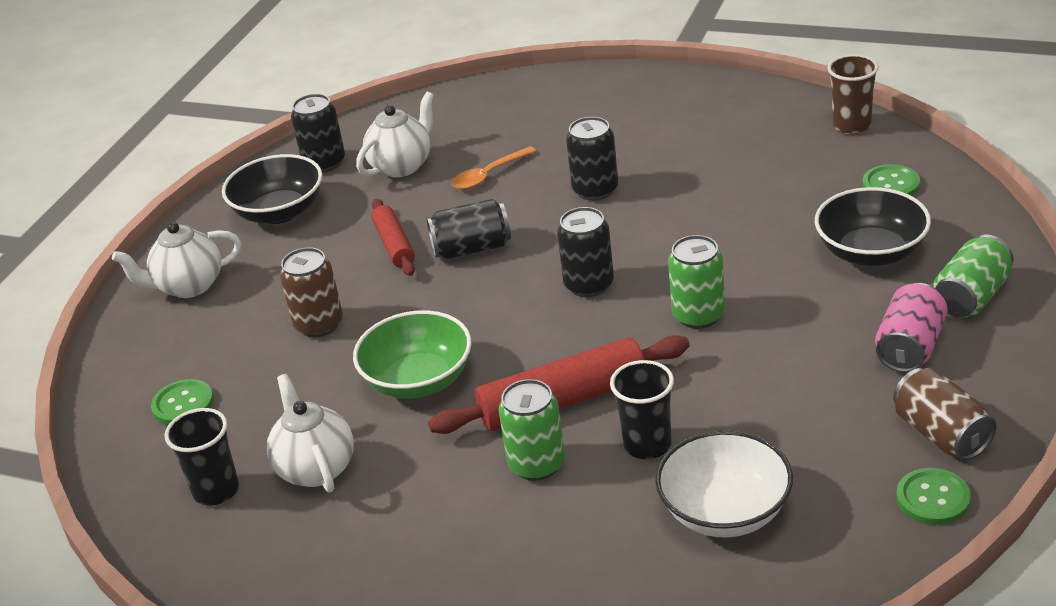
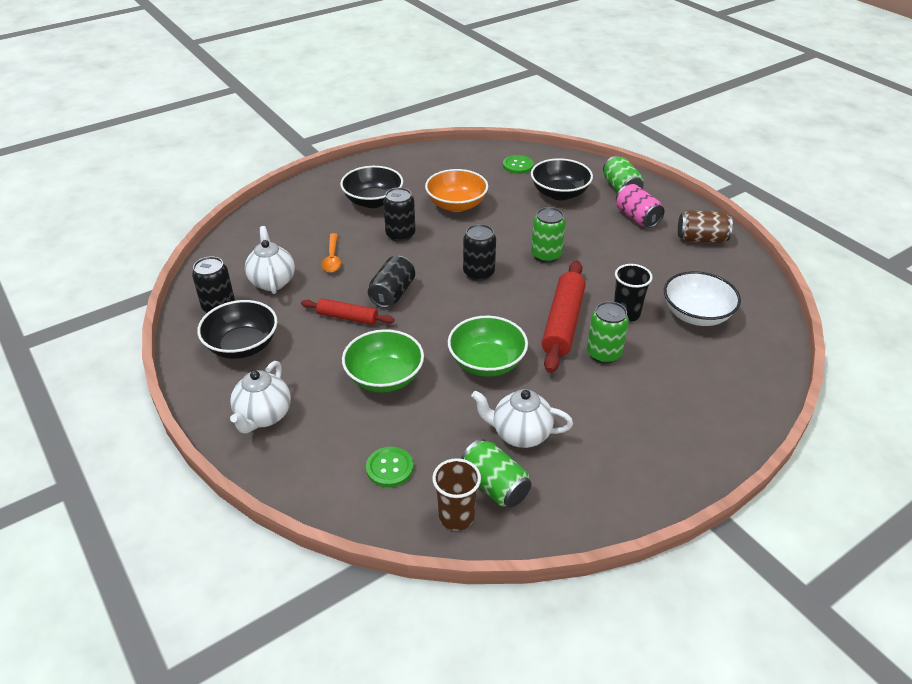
camera: 60 degrees left, 5 degrees up
black cup [165,408,239,506] -> green can [461,439,531,508]
brown can [280,247,343,337] -> green bowl [342,329,424,392]
brown cup [828,54,879,134] -> brown cup moved to [432,458,481,531]
green button [896,468,971,525] -> none
none -> black bowl [340,166,403,208]
none -> orange bowl [425,169,488,212]

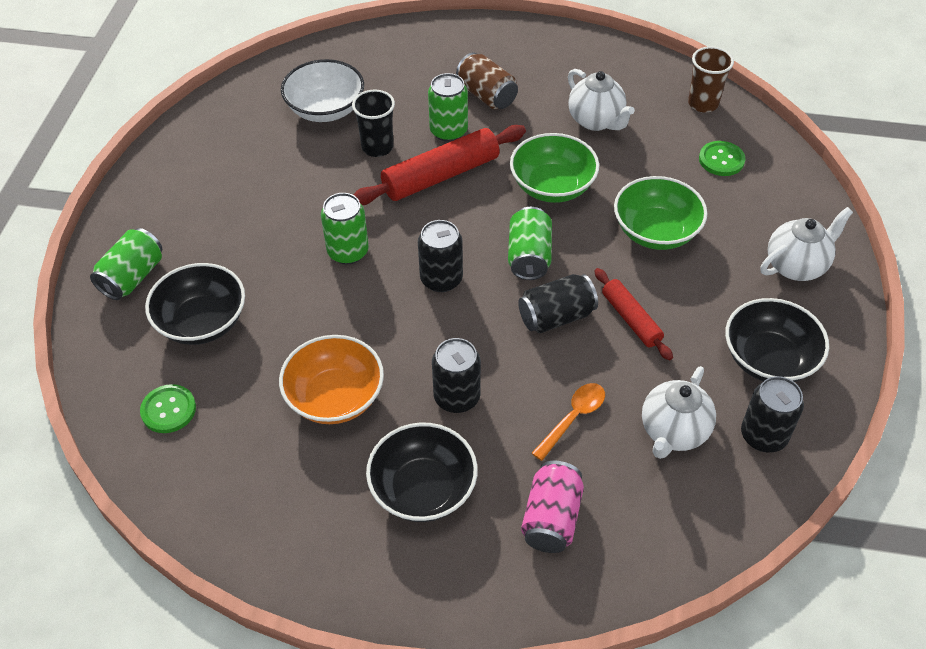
camera: 135 degrees left, 10 degrees up
green can [461,439,531,508] -> green can moved to [508,207,552,280]
pink can [616,184,665,228] -> pink can moved to [521,461,584,553]
brown can [678,210,733,243] -> brown can moved to [456,53,518,109]

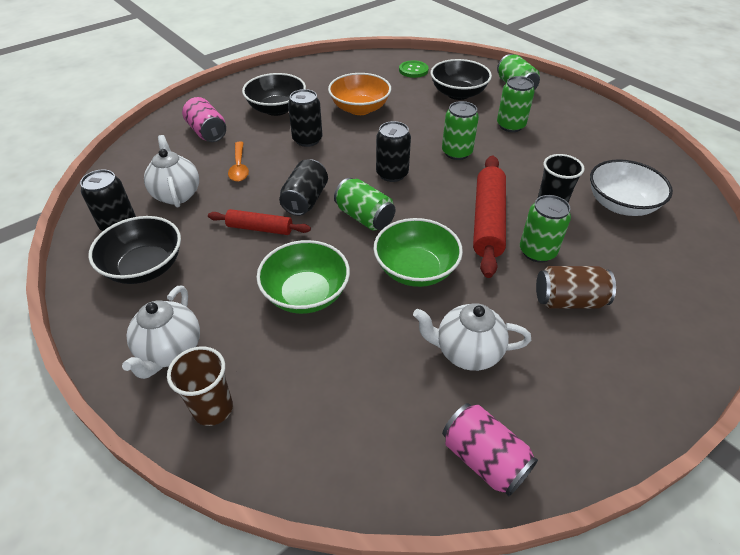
camera: 130 degrees right, 5 degrees down
brown cup [688,46,734,112] -> brown cup moved to [167,346,233,426]
green button [699,141,745,176] -> none
none -> pink can [442,403,538,496]
none -> green can [497,76,535,132]

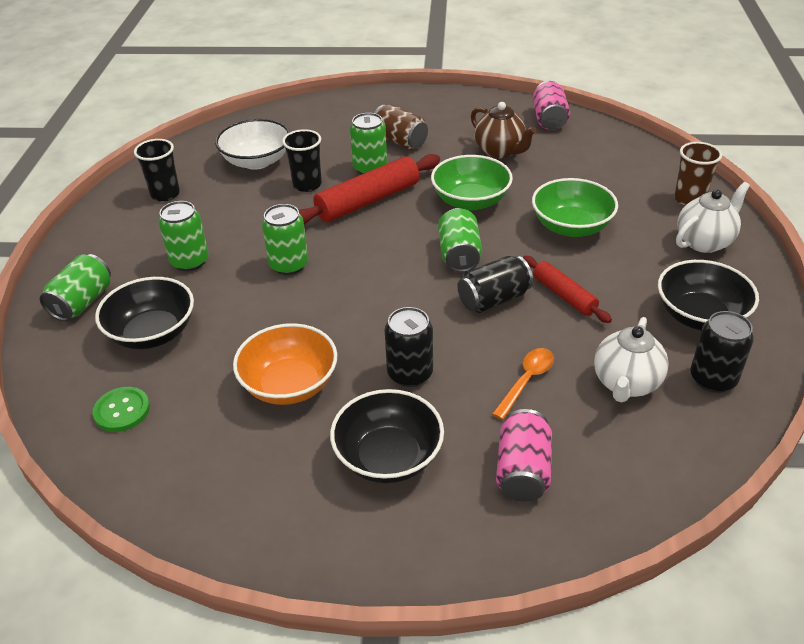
camera: 135 degrees left, 5 degrees down
black can [376,121,411,182] -> none
white teapot [413,303,531,371] -> brown teapot [471,102,537,159]
none -> black cup [134,139,180,202]

